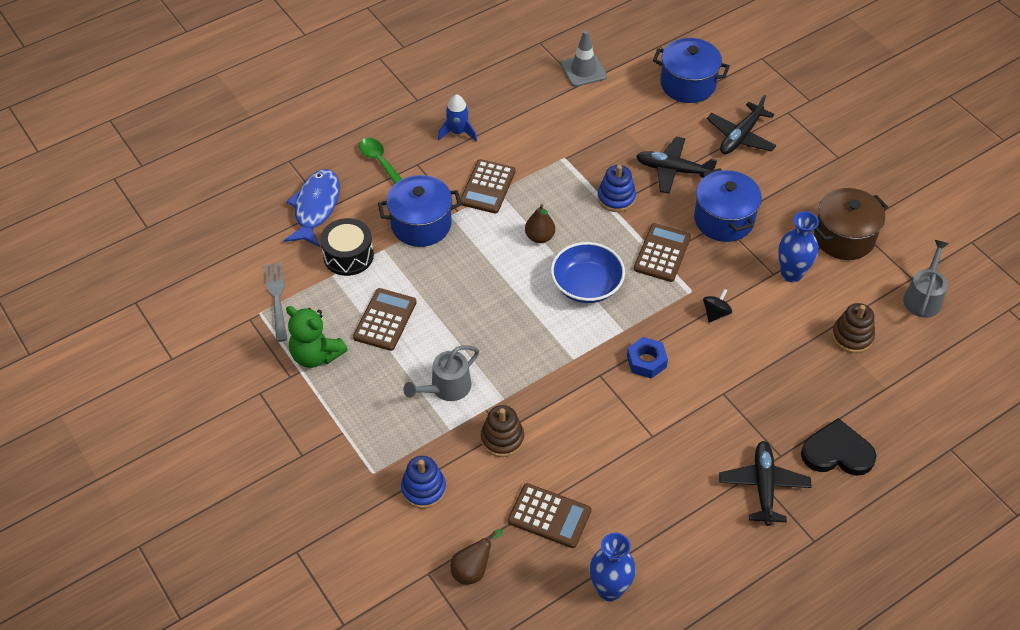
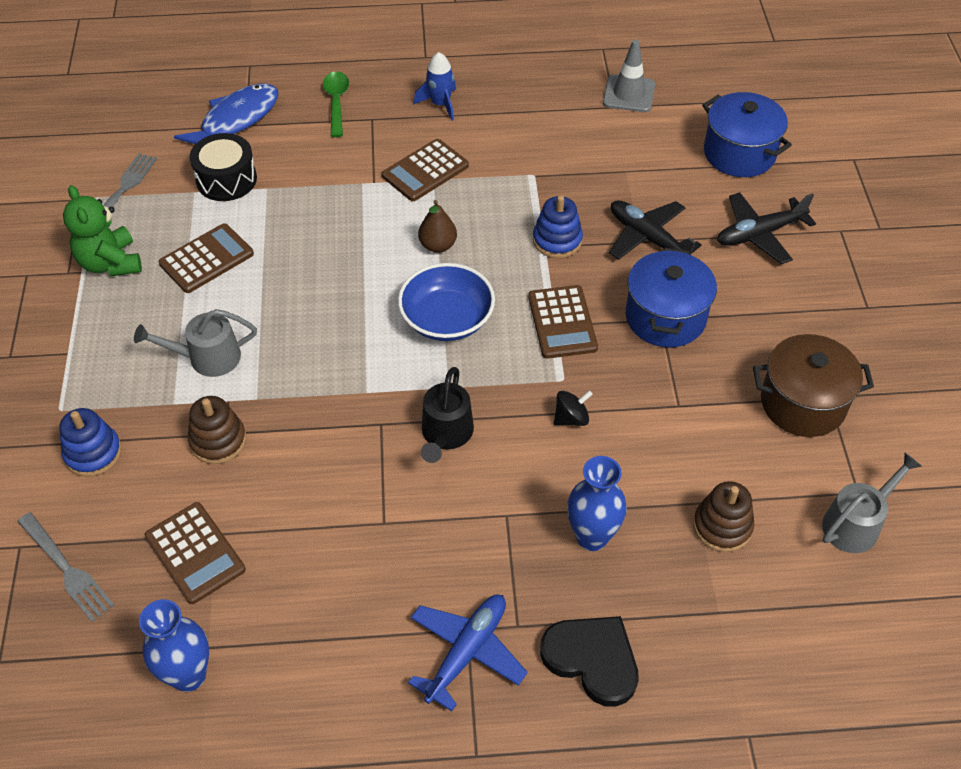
camera: 30 degrees right, 0 degrees up
blue pot [378,175,461,247] -> none
brown pear [450,529,503,585] -> grey fork [17,512,114,622]
blue nut [627,337,668,379] -> black watering can [421,367,474,463]
brown calculator [634,223,691,282] -> brown calculator turned 120 degrees clockwise [528,285,598,359]
black plane [719,441,812,526] -> blue plane [408,595,527,711]
blue vase [778,211,819,282] -> blue vase moved to [567,456,627,551]

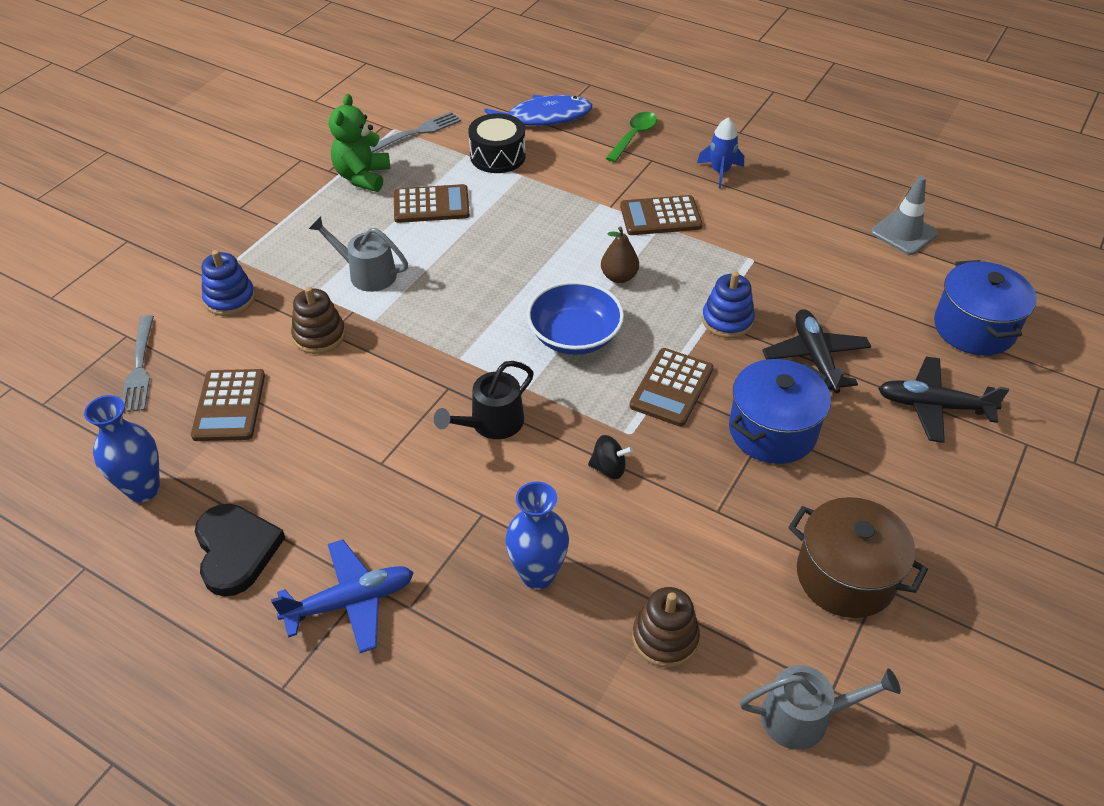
camera: 35 degrees right, 5 degrees down
black heart [540,616,639,707] -> black heart moved to [195,504,285,597]

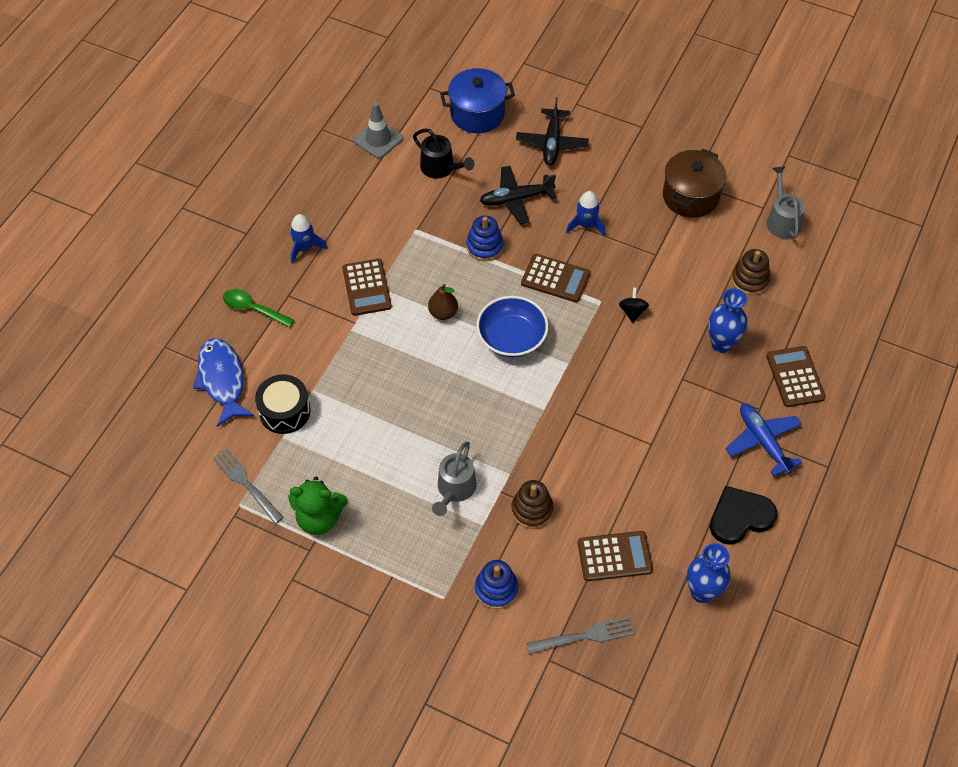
camera: 95 degrees left, 10 degrees up
brown calculator [394,184,470,223] -> brown calculator moved to [766,346,826,407]
black watering can [434,361,534,439] -> black watering can moved to [413,129,474,179]
blue pot [729,359,831,464] -> blue rocket [566,191,605,236]

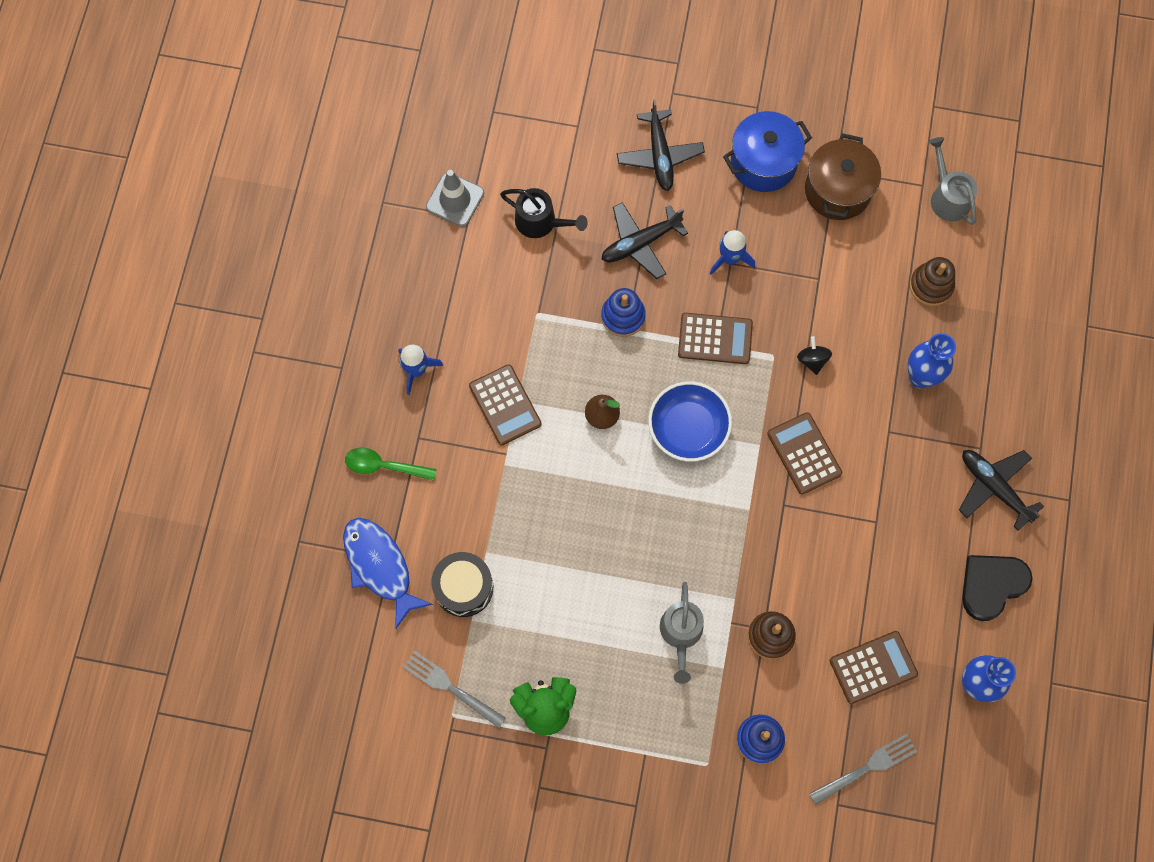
camera: 15 degrees left, 15 degrees up
blue pot [440,68,515,133] -> blue pot moved to [723,111,812,192]
blue plane [725,404,802,476] -> black plane [959,450,1044,531]
brown calculator [766,346,826,407] -> brown calculator moved to [767,412,842,495]

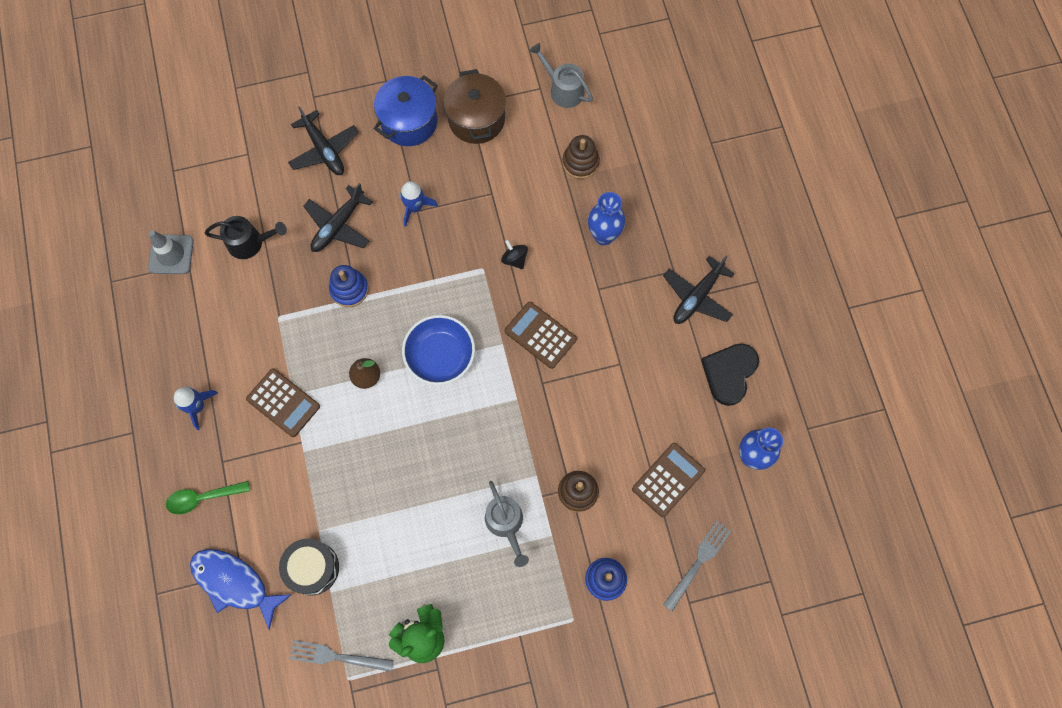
camera: 25 degrees left, 0 degrees up
brown calculator [678,313,753,364] -> none
black plane [959,450,1044,531] -> black plane turned 75 degrees counterclockwise [663,256,735,324]

